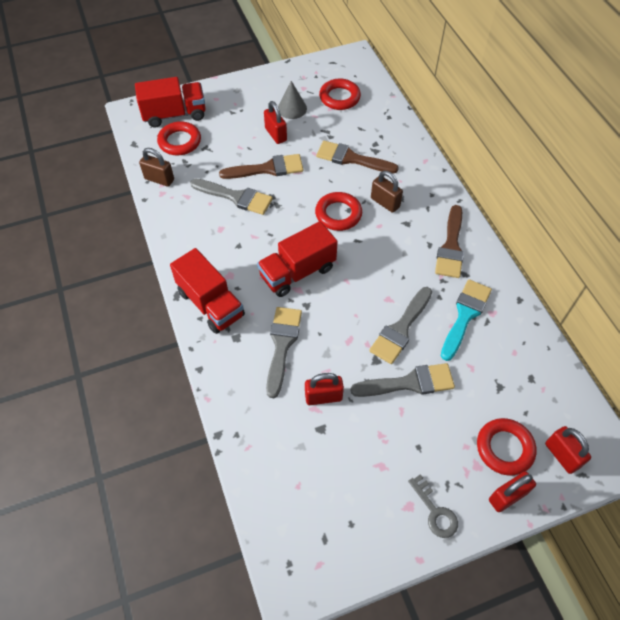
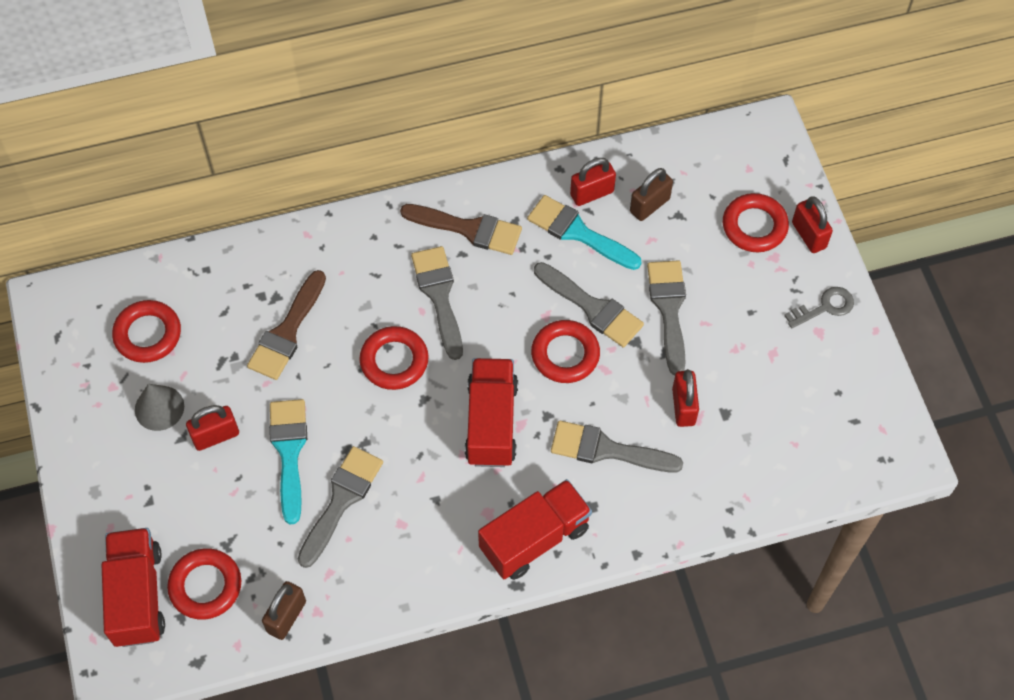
camera: 85 degrees left, 5 degrees up
brown brush [219,154,303,179] -> turquoise brush [269,399,307,524]
red truck [257,221,338,297] -> red truck turned 150 degrees counterclockwise [465,358,518,467]
brown padlock [371,171,403,213] -> brown padlock moved to [630,168,673,221]
red padlock [545,426,591,474] -> red padlock moved to [570,158,616,206]
none -> grey brush [411,246,463,360]
none -> red ring [531,320,600,383]

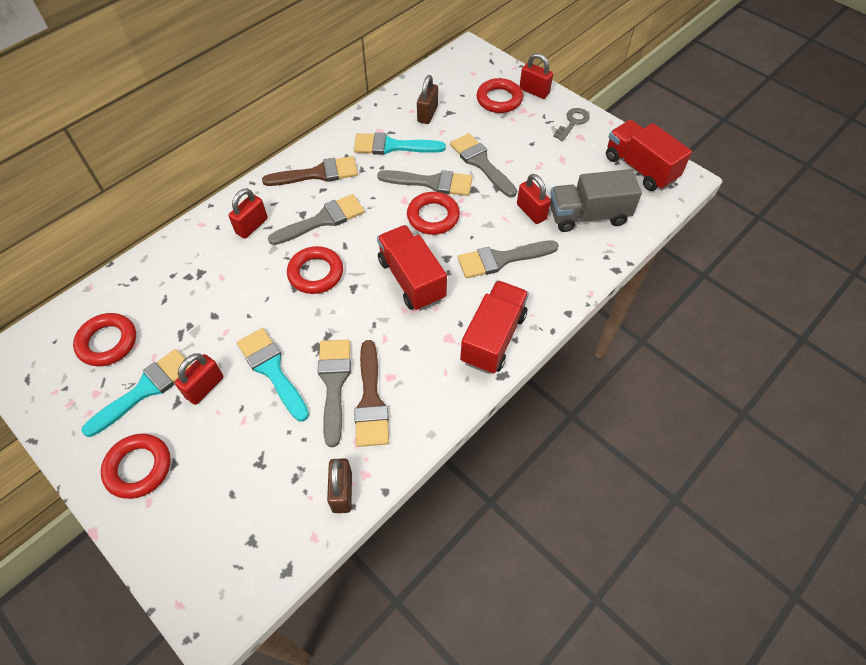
camera: 30 degrees left, 5 degrees down
red truck [101,528,165,647] -> red truck moved to [606,120,692,191]
grey cone [135,384,184,431] -> turquoise brush [81,349,191,437]
red ring [167,548,241,620] -> red ring moved to [101,434,171,499]
brown brush [247,270,326,380] -> brown brush moved to [354,340,389,447]
grey brush [411,246,463,360] -> grey brush turned 105 degrees clockwise [268,194,365,245]
red padlock [570,158,616,206] -> red padlock moved to [229,188,268,239]
none -> grey truck [550,169,642,232]

